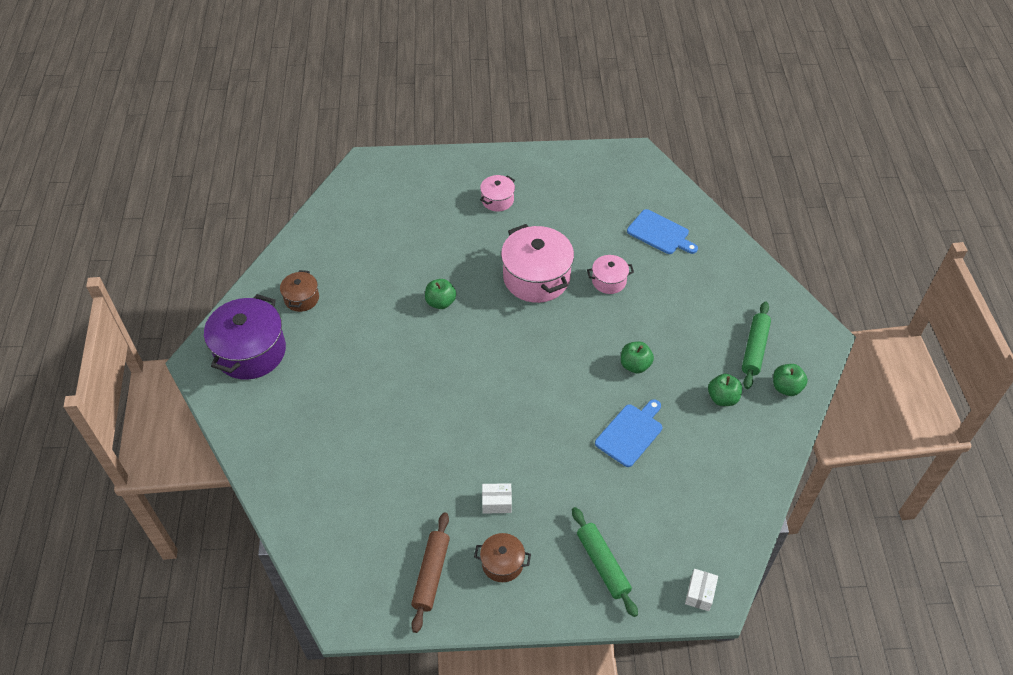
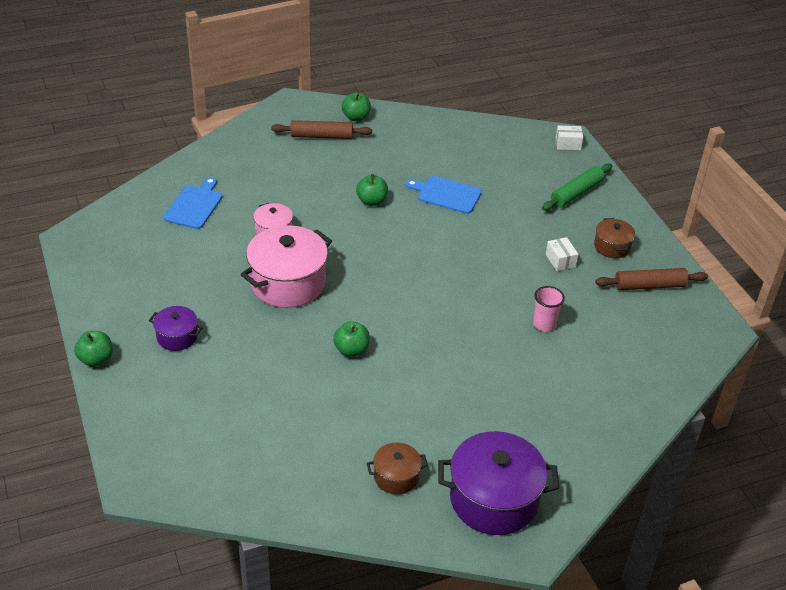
camera: 110 degrees left, 10 degrees down
pink pot [480,175,515,211] -> purple pot [149,306,203,351]
green apple [708,374,742,406] -> green apple moved to [74,331,113,367]
green rolling pin [742,301,771,389] -> brown rolling pin [271,120,372,139]
none -> pink cup [533,286,565,332]

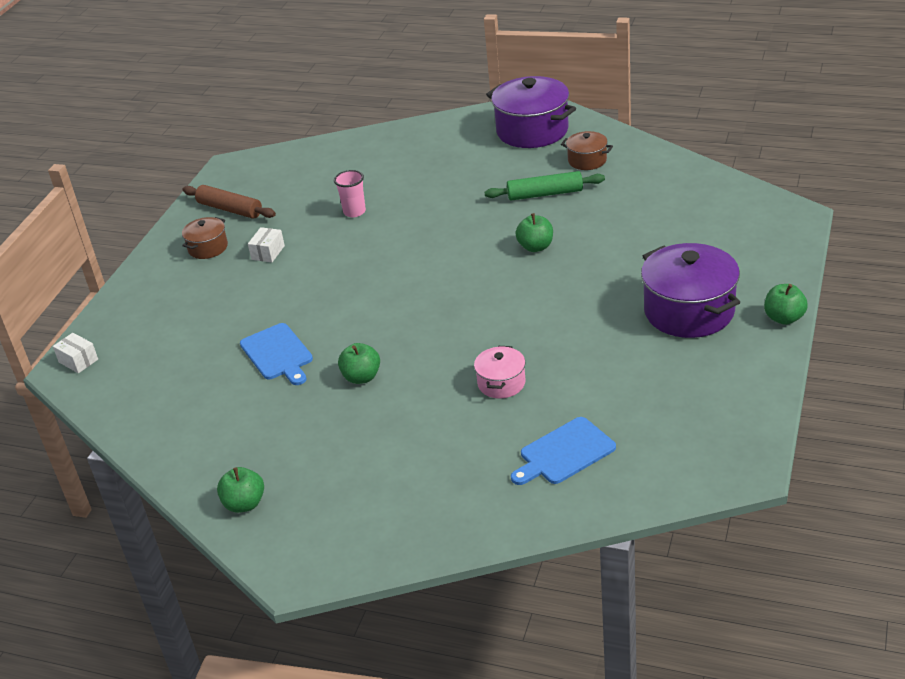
camera: 135 degrees left, 5 degrees down
purple pot [149,306,203,351] -> purple pot [641,243,740,338], size x1.95
pink pot [241,225,332,308] -> none
brown rolling pin [271,120,372,139] -> none
green rolling pin [542,163,612,211] -> green rolling pin moved to [484,171,605,201]

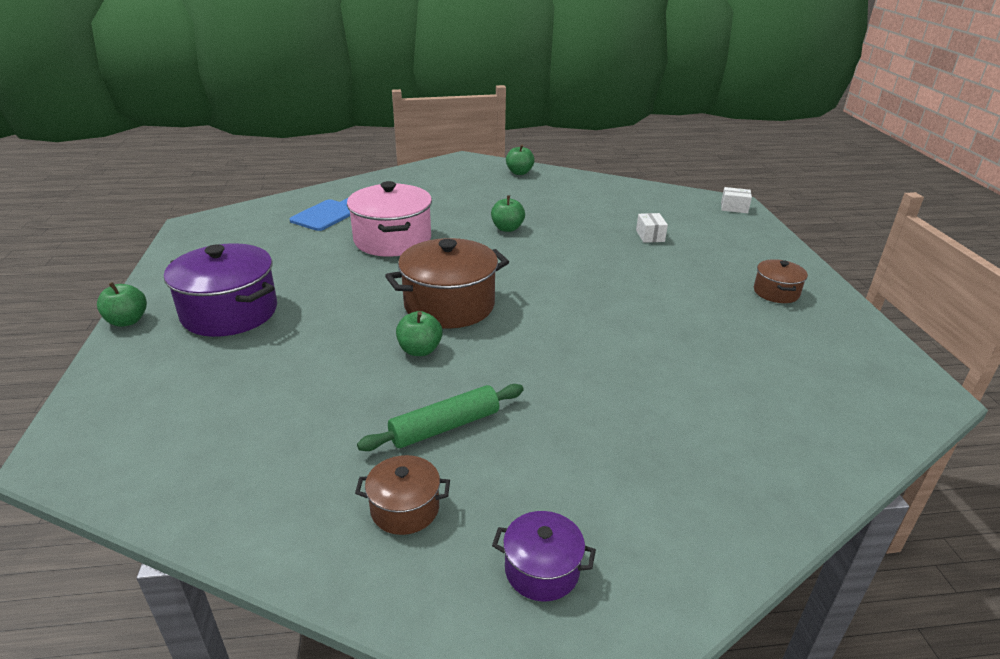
camera: 150 degrees right, 5 degrees down
brown rolling pin [183,185,276,219] -> none
blue cutting board [240,323,313,385] -> none
white box [248,227,285,262] -> white box moved to [636,213,668,243]
pink cup [334,170,366,217] -> none
pink pot [474,346,526,398] -> pink pot [347,181,432,257], size x1.95
purple pot [486,76,576,148] -> purple pot [492,511,596,601], size x0.51
none -> brown pot [385,238,509,329]

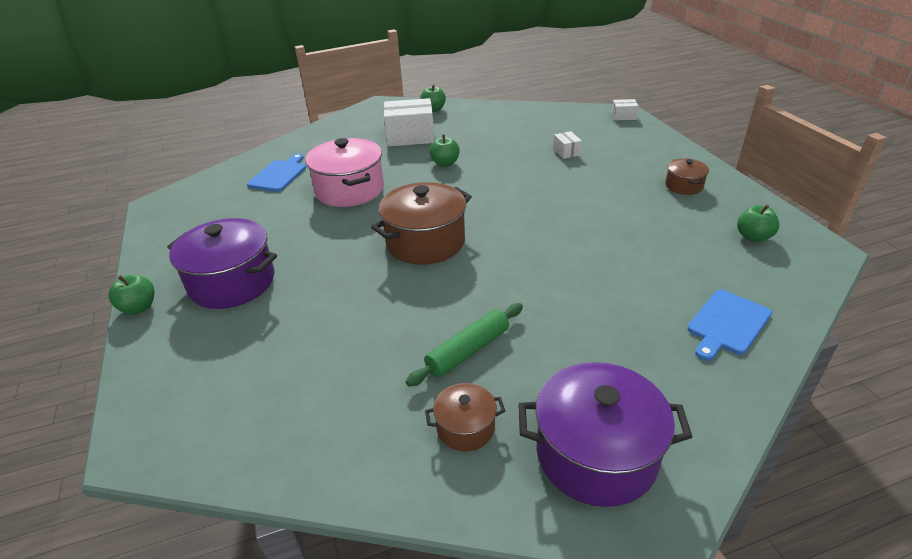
camera: 10 degrees left, 5 degrees up
green apple [396,311,443,356] -> green apple moved to [737,205,779,242]
purple pot [492,511,596,601] -> purple pot [518,362,692,507], size x1.95
none -> white box [384,98,434,147]
none -> blue cutting board [687,290,772,361]

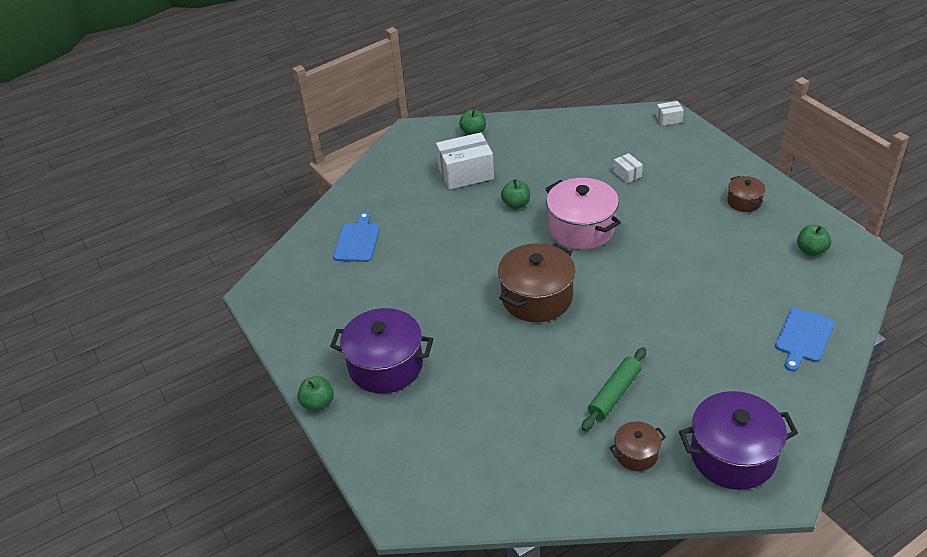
camera: 10 degrees left, 5 degrees up
pink pot [306,138,384,207] -> pink pot moved to [546,178,621,250]

